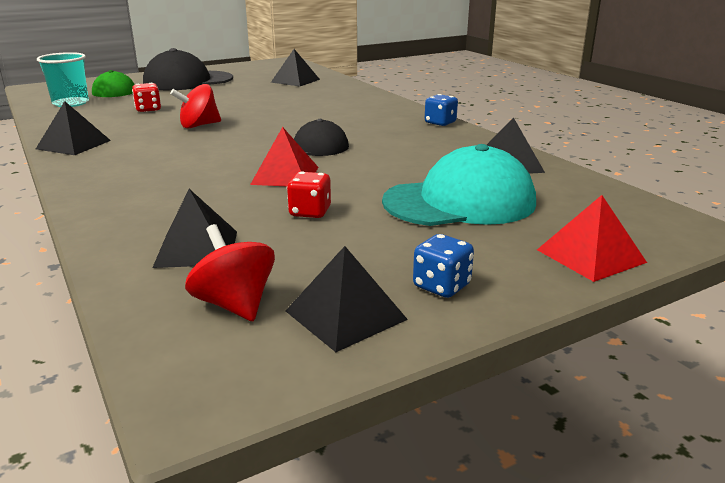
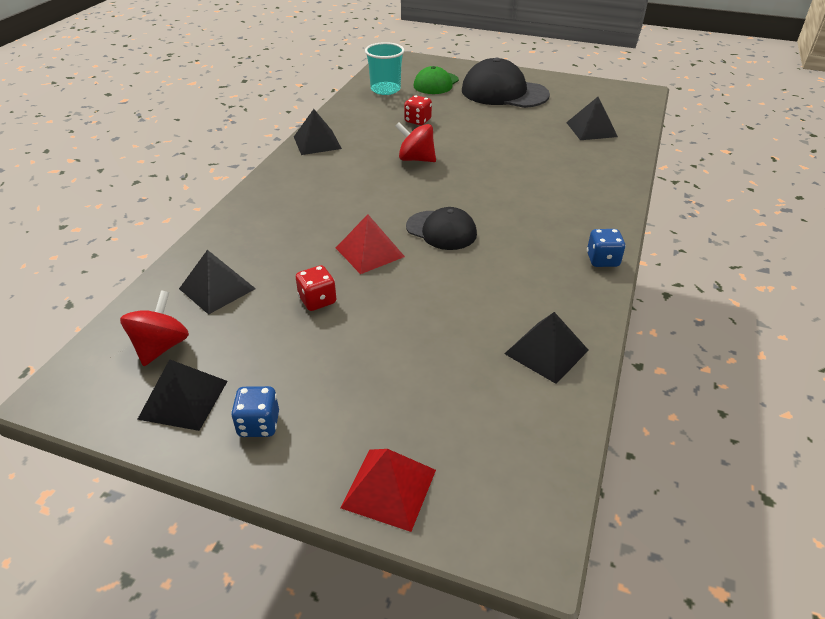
camera: 50 degrees right, 15 degrees up
turquoise cap [382,144,536,226] -> none

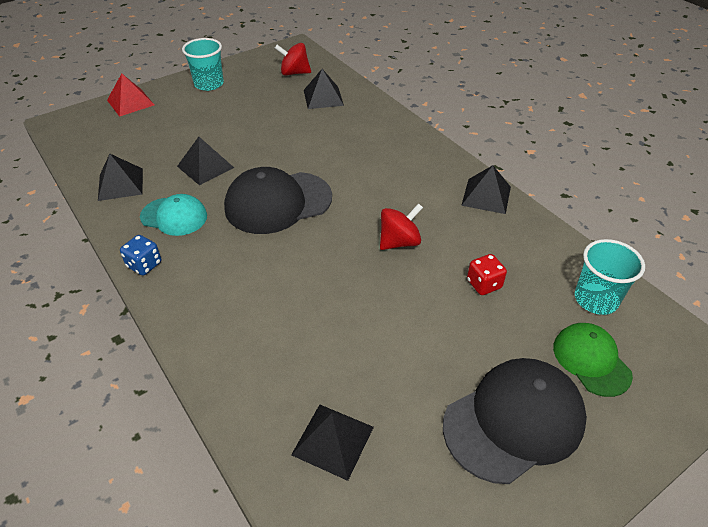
camera: 125 degrees right, 5 degrees up
red spinning top [120,290,189,366] -> red spinning top turned 135 degrees clockwise [275,43,311,76]
black pyramid [137,359,228,431] -> black pyramid moved to [177,137,234,185]
blue dice [231,386,279,437] -> turquoise cup [182,38,224,91]
red dice [296,265,336,311] -> none
red pyramid [336,214,405,274] -> none
black cap [406,207,477,250] -> black cap [224,167,332,234], size x1.64
none -> turquoise cap [140,194,207,236]

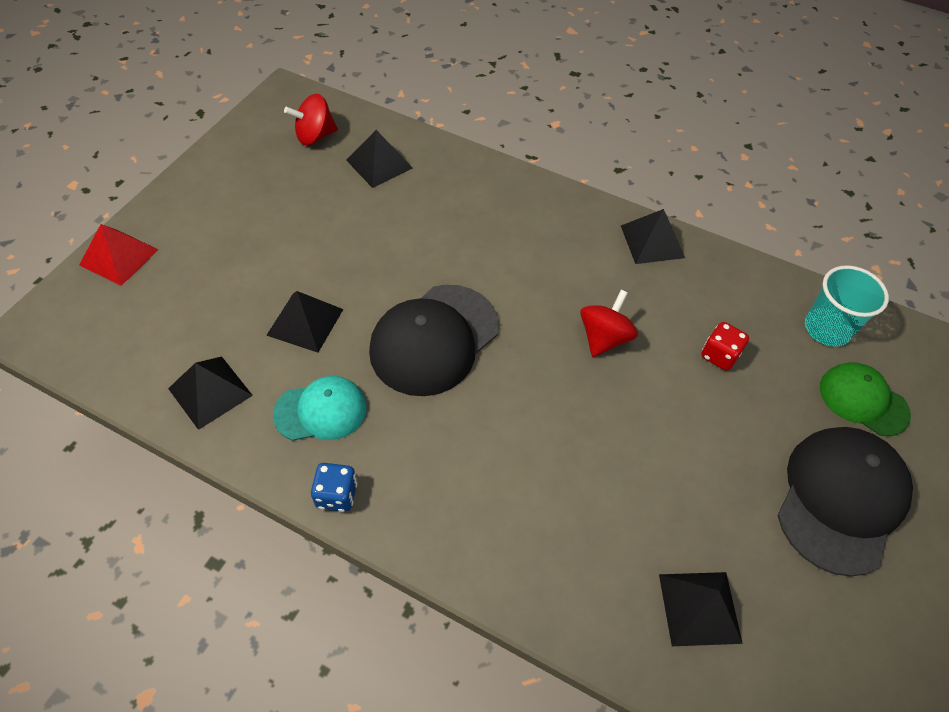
camera: 30 degrees left, 10 degrees up
turquoise cup [182,38,224,91] -> none

